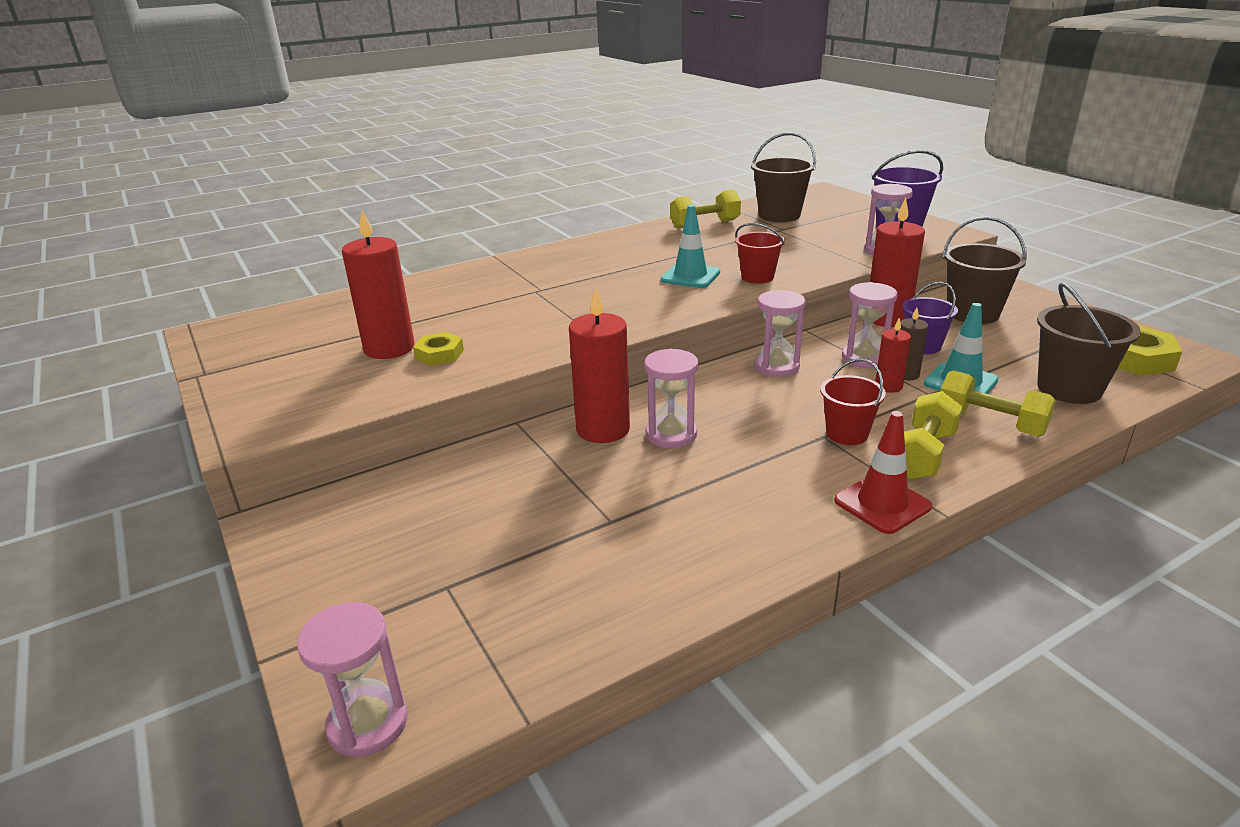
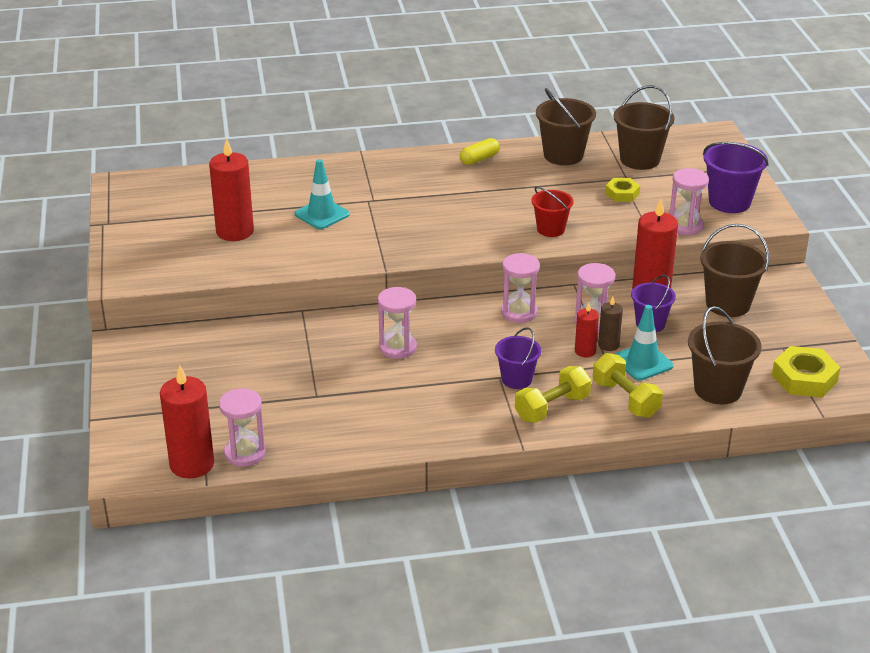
camera: 20 degrees right, 5 degrees up
pink hourglass [297,602,408,757] -> pink hourglass moved to [219,388,266,467]
yellow nut [413,332,464,366] -> yellow nut moved to [605,178,640,202]
red candle [569,287,630,443] -> red candle moved to [160,365,214,478]
turquoise traffic cone [661,205,720,288] -> turquoise traffic cone moved to [295,159,350,229]
yellow dumbbell [670,189,741,229] -> brown bucket [536,88,596,165]
red bucket [820,359,886,445] -> purple bucket [495,327,541,389]
red traffic cone [834,411,932,534] -> none
none -> yellow capsule [460,138,500,165]

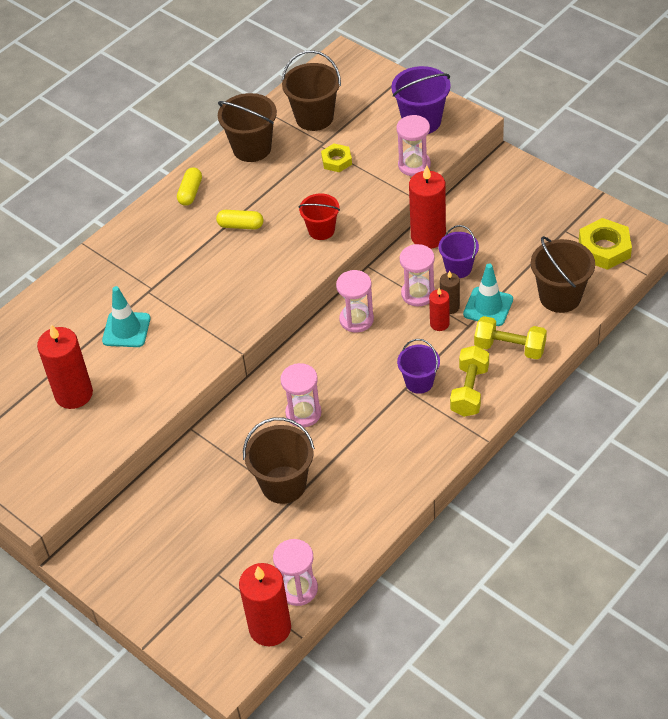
camera: 35 degrees left, 15 degrees up
brown bucket [700,224,769,317] -> brown bucket moved to [243,417,315,504]
none -> yellow capsule [216,210,263,230]

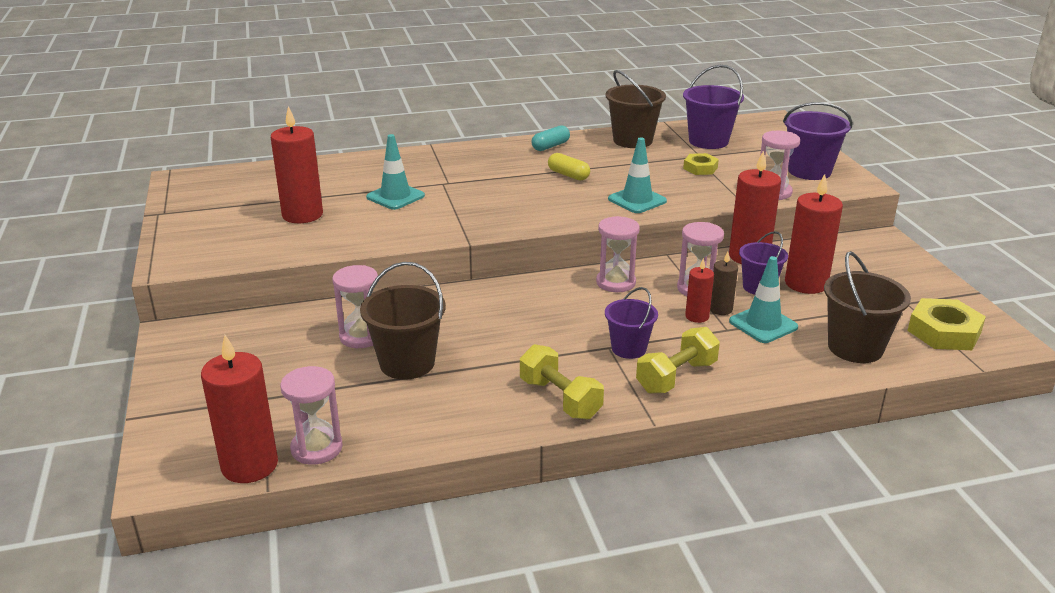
camera: 30 degrees right, 20 degrees down
yellow capsule [177,168,202,206] -> turquoise capsule [531,125,570,151]
pink hourglass [280,363,322,427] -> pink hourglass moved to [332,265,378,348]
brown bucket [282,50,341,131] -> purple bucket [683,65,744,149]
red bucket [299,193,340,240] -> turquoise traffic cone [608,137,667,213]
yellow dumbbell [474,316,547,359] -> yellow dumbbell moved to [520,344,604,419]
none -> red candle [785,174,843,294]

